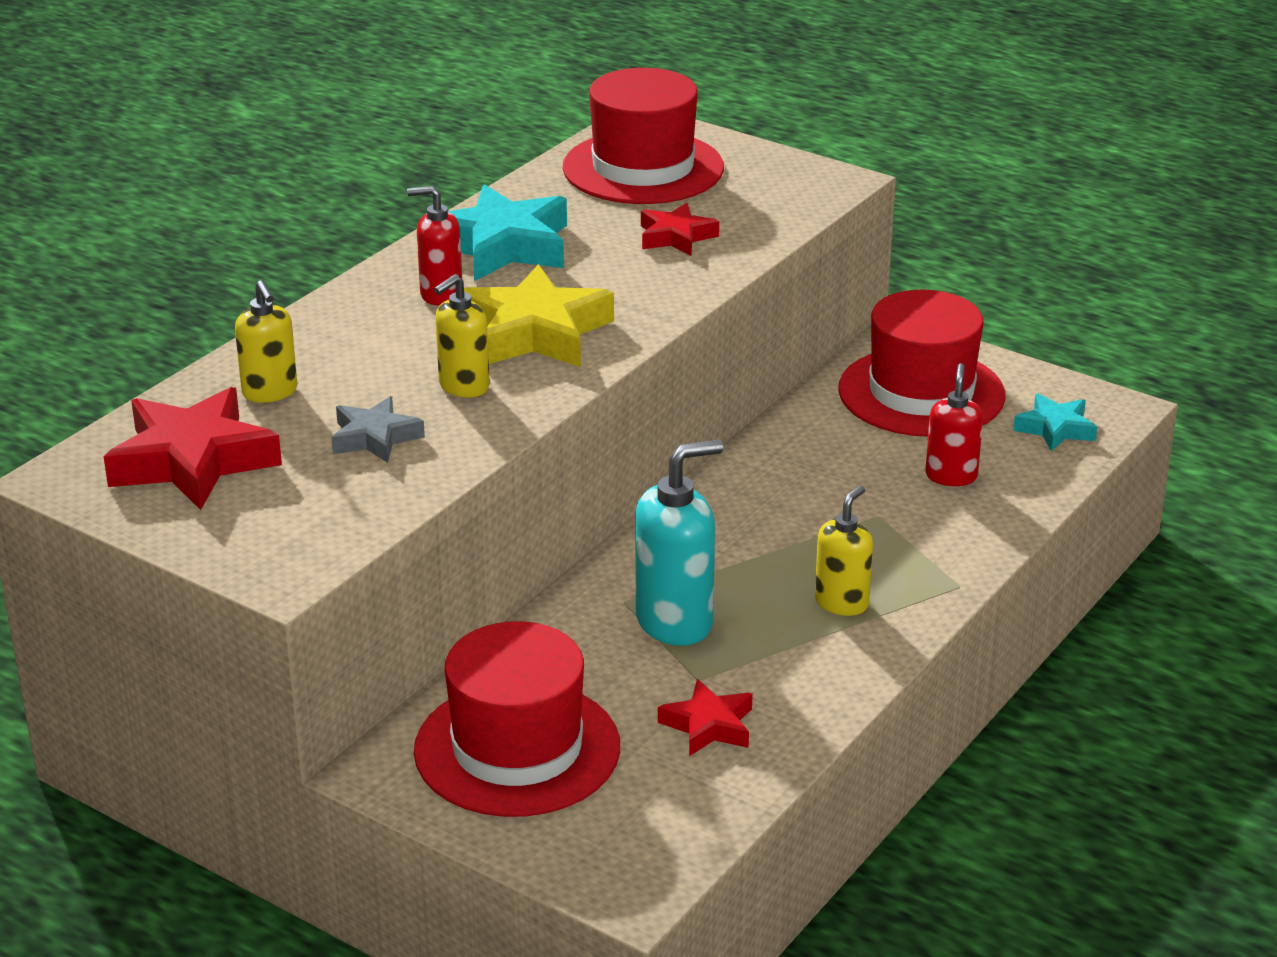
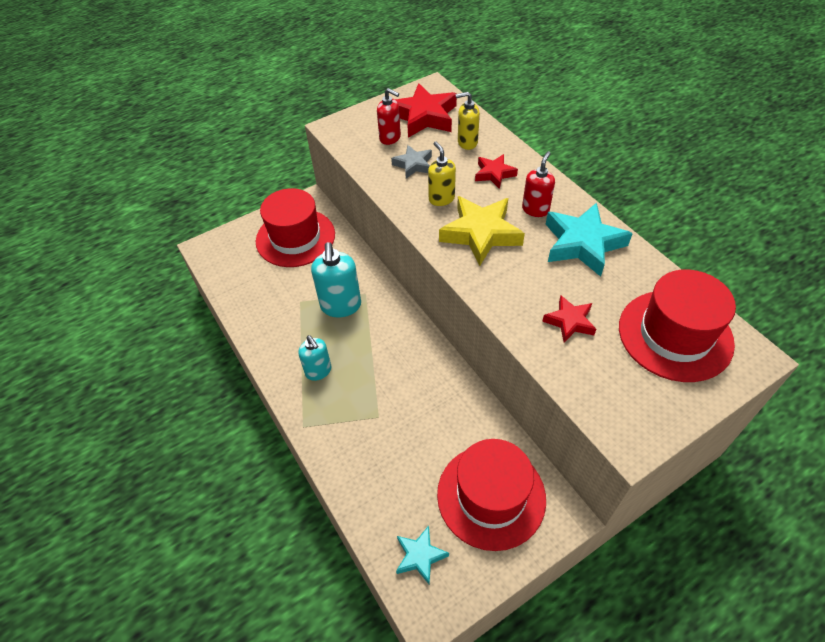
camera: 115 degrees right, 20 degrees up
red star [658,679,753,756] -> red star moved to [475,154,518,189]
yellow soap dispenser [815,485,873,616] -> turquoise soap dispenser [298,335,331,381]
red soap dispenser [925,363,983,486] -> red soap dispenser moved to [377,88,401,145]

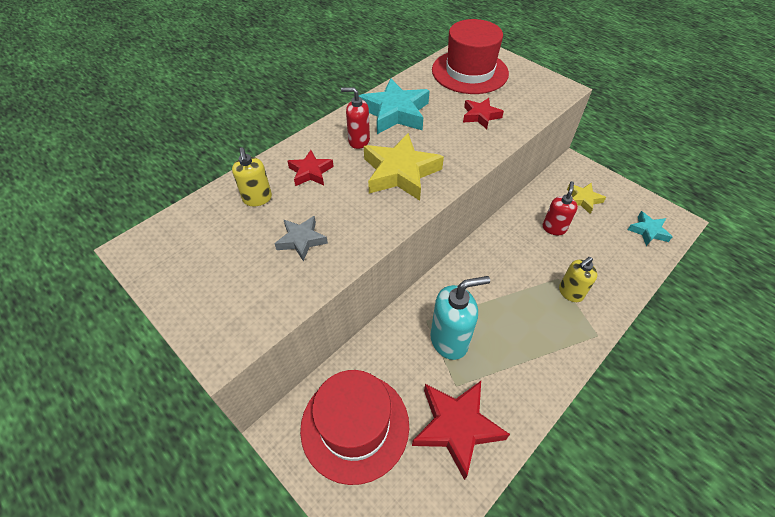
camera: 105 degrees left, 0 degrees up
turquoise soap dispenser [298,335,331,381] -> none
red soap dispenser [377,88,401,145] -> red soap dispenser moved to [543,181,578,235]
red star [395,83,457,138] -> red star moved to [412,381,510,480]
yellow soap dispenser [428,141,456,206] -> yellow soap dispenser moved to [559,257,597,302]
red hat [437,439,546,551] -> yellow star [567,183,606,214]

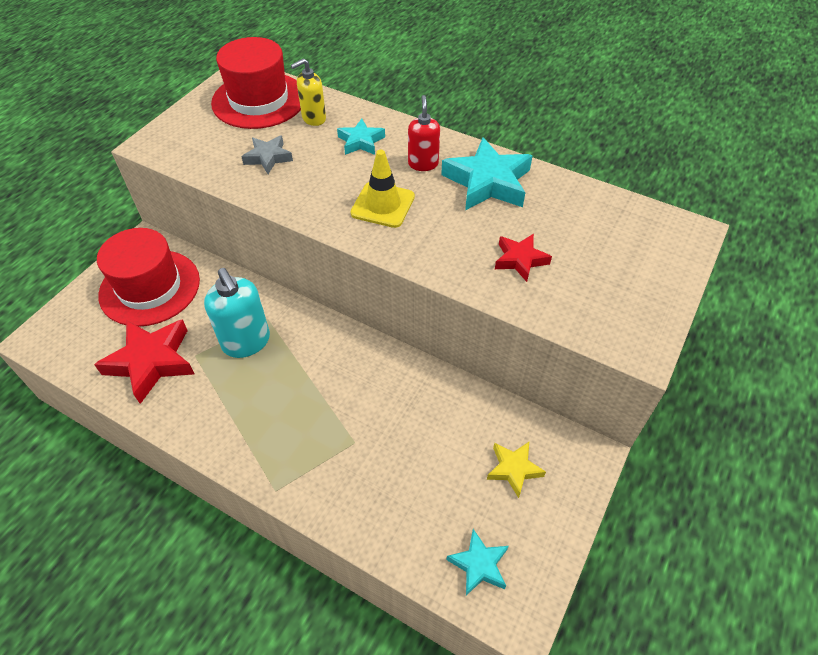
camera: 75 degrees right, 0 degrees up
red star [287,150,334,186] -> turquoise star [337,118,385,155]
yellow star [364,133,444,201] -> yellow traffic cone [350,150,415,228]
red hat [432,19,509,94] -> red hat moved to [211,37,301,129]
red soap dispenser [543,181,578,235] -> none
yellow soap dispenser [559,257,597,302] -> none

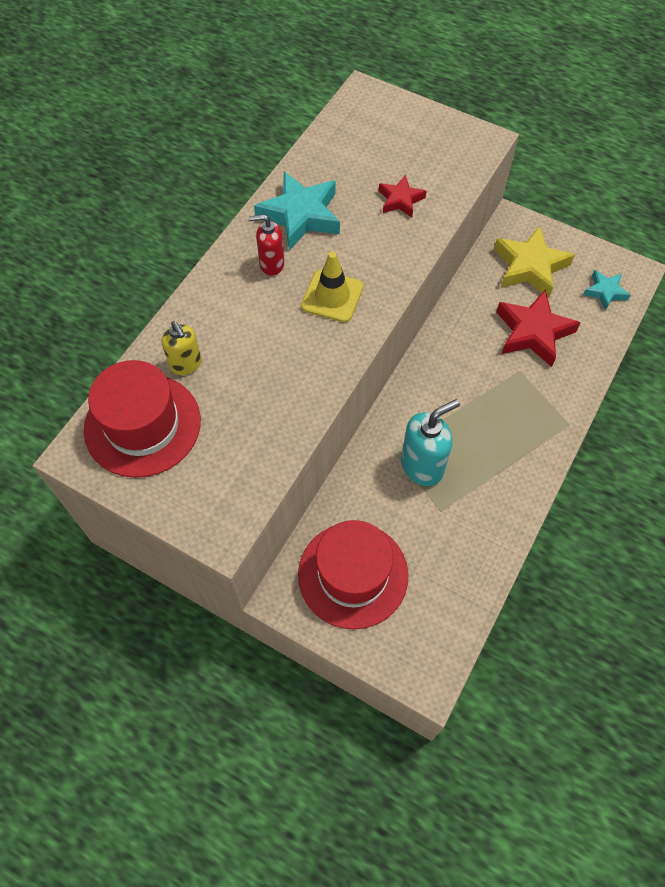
camera: 90 degrees left, 10 degrees up
red star [94,319,194,404] -> red star moved to [497,290,581,367]
grey star [241,135,293,174] -> none
turquoise star [337,118,385,155] -> none
yellow star [487,442,546,498] -> yellow star [494,226,575,298], size x1.79

